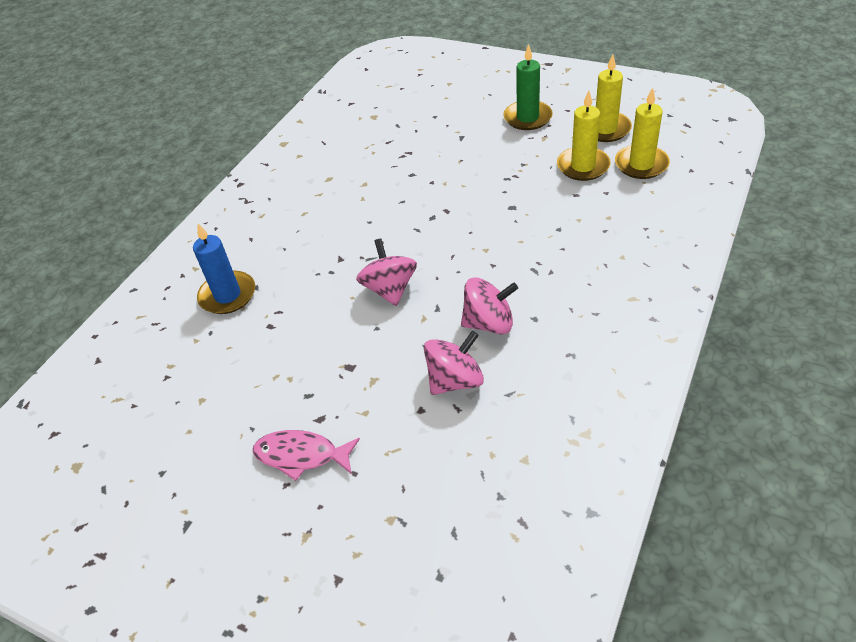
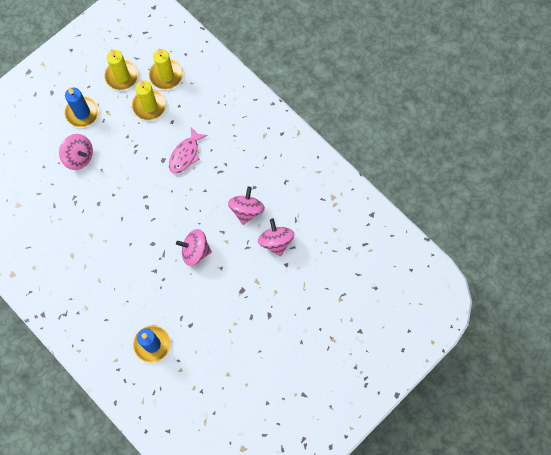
camera: 75 degrees left, 25 degrees up
pink fish [253,430,360,481] -> pink fish moved to [169,127,208,174]
green candle [503,44,553,130] -> blue candle [65,87,99,127]
none -> pink spinning top [59,134,93,170]

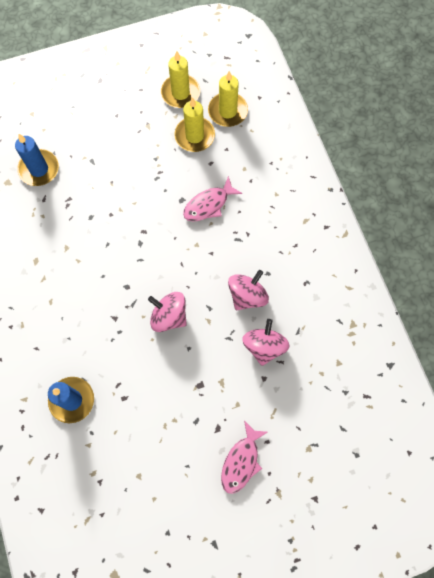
camera: 25 degrees right, 0 degrees up
pink spinning top [59,134,93,170] -> none
blue candle [65,87,99,127] -> blue candle moved to [15,134,59,186]
none -> pink fish [221,421,268,494]

